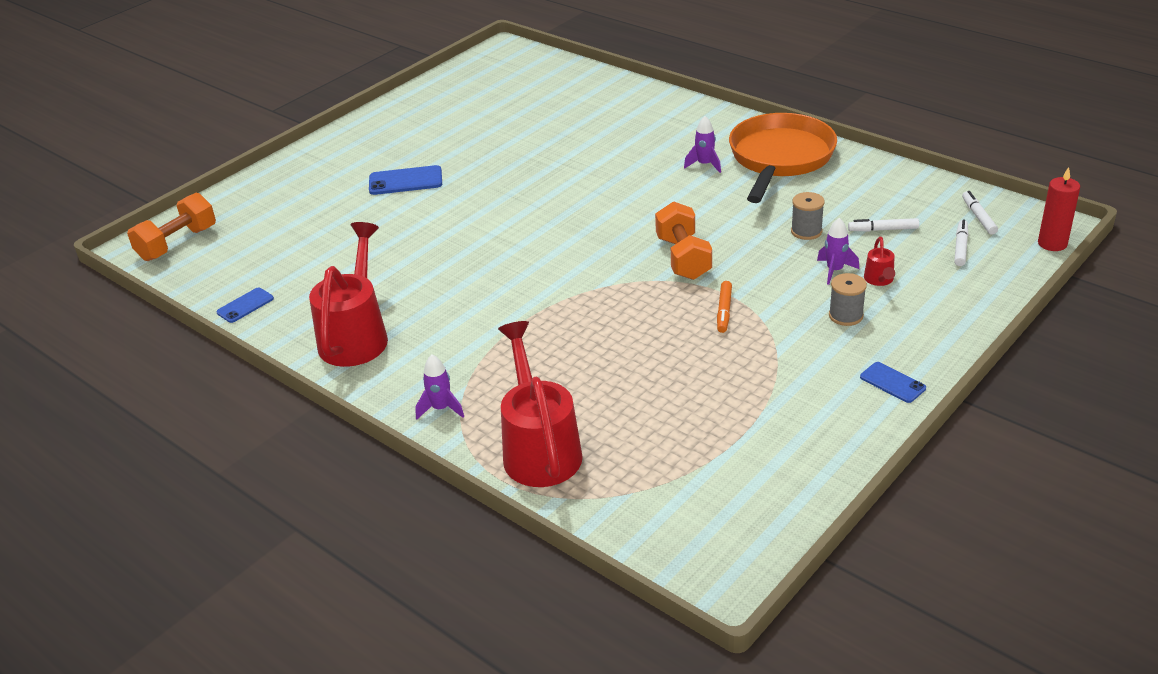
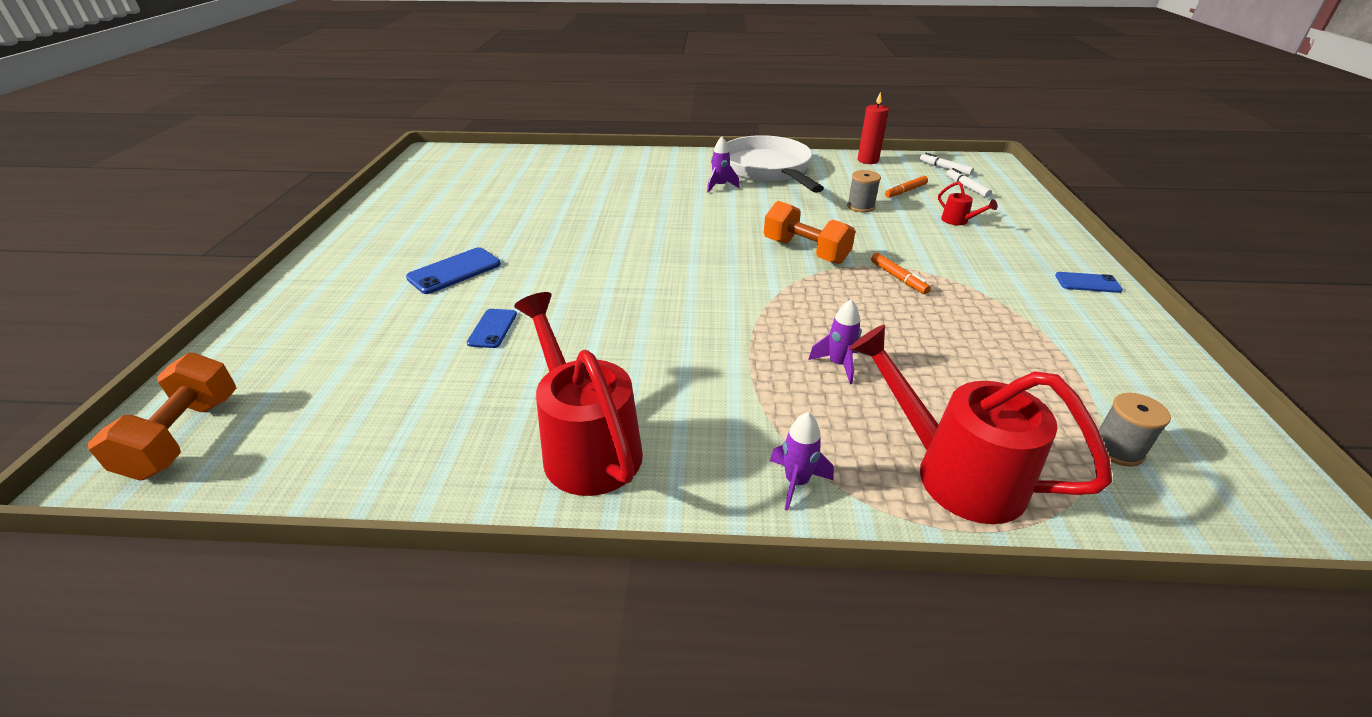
camera: 40 degrees left, 0 degrees up
blue phone [216,287,274,323] -> blue phone moved to [467,309,517,348]
orange pan [729,113,837,203] -> white pan [727,135,824,193]
purple rocket [817,218,859,285] -> purple rocket moved to [808,299,861,384]
grey spool [829,273,867,326] -> grey spool moved to [1099,393,1171,467]
white marker [848,218,919,232] -> orange marker [885,176,928,198]
red candle [1038,167,1080,251] -> red candle moved to [858,92,889,164]

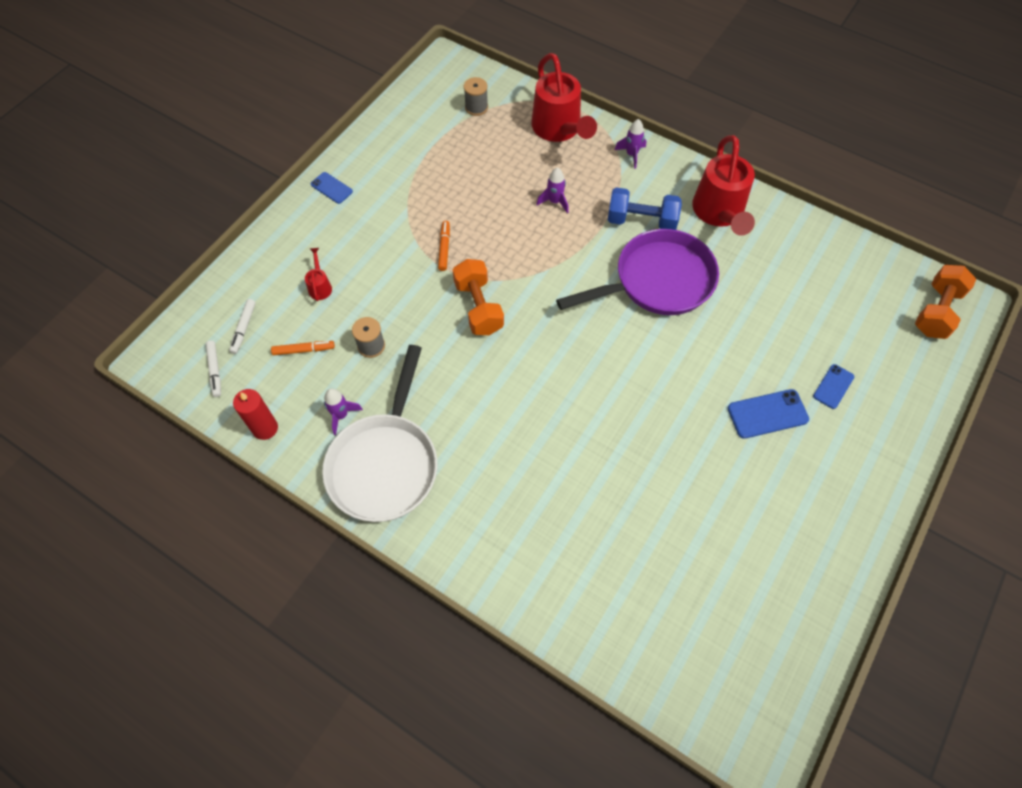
camera: 150 degrees left, 25 degrees up
blue phone [467,309,517,348] -> blue phone moved to [813,364,854,409]
purple rocket [707,137,740,193] -> purple rocket moved to [324,388,363,435]
none -> purple pan [556,229,719,315]
none -> blue dumbbell [608,187,682,230]

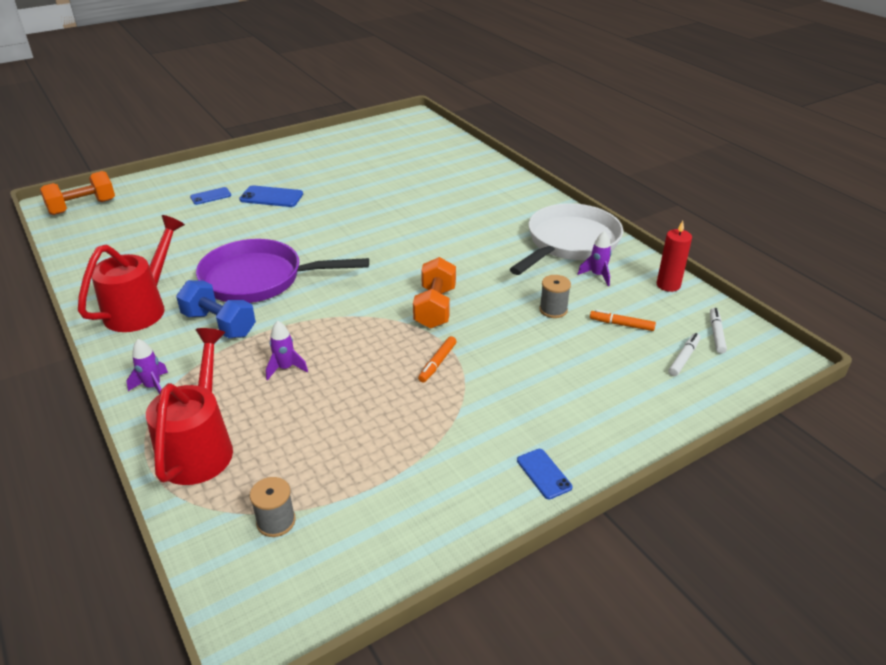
camera: 155 degrees left, 25 degrees down
red watering can [305,248,332,301] -> none

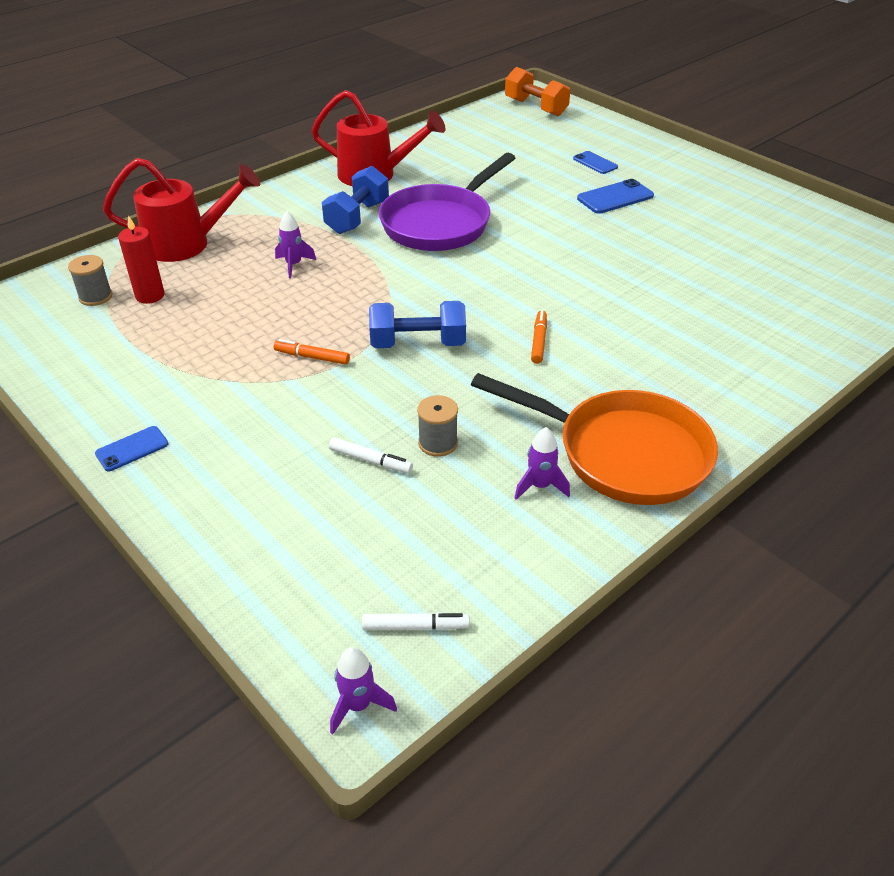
camera: 80 degrees right, 5 degrees up
purple rocket [127,339,168,394] -> purple rocket moved to [330,647,397,735]
purple pan [196,239,369,303] -> purple pan turned 135 degrees counterclockwise [379,153,515,251]
blue phone [239,185,303,207] -> blue phone turned 60 degrees clockwise [577,179,654,214]
orange dumbbell [413,257,456,329] -> blue dumbbell [369,301,466,348]
white pan [510,203,623,275] -> orange pan [471,373,718,505]
orange marker [590,310,656,331] -> orange marker moved to [531,310,547,364]
red candle [657,221,692,292] -> red candle moved to [118,215,165,304]
white marker [669,333,701,376] -> white marker moved to [329,437,413,473]

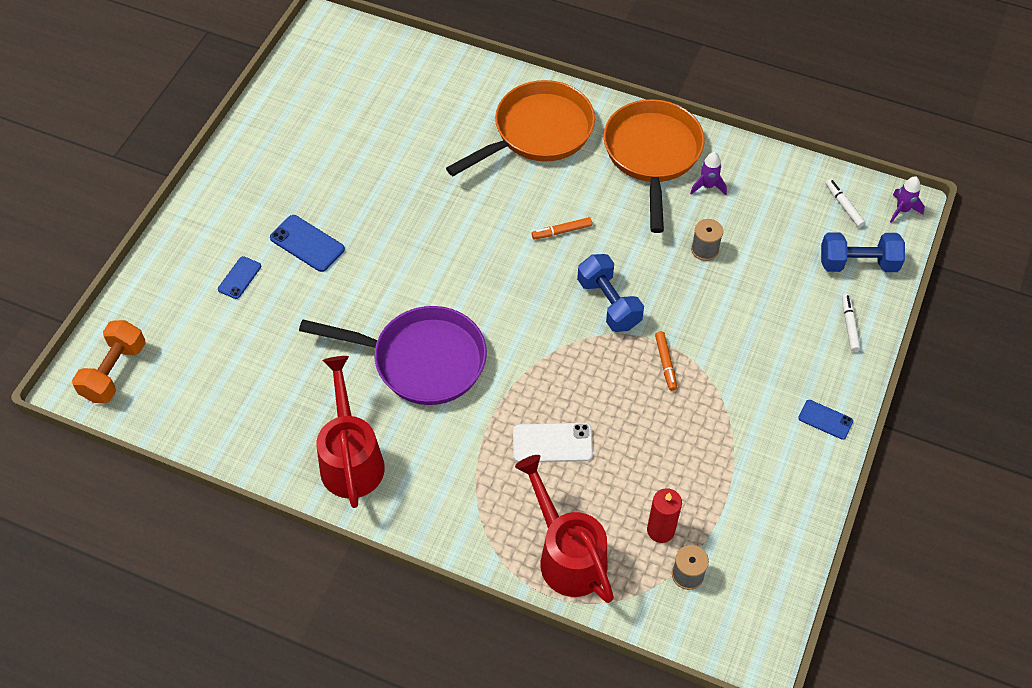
camera: 115 degrees left, 15 degrees up
purple rocket [275,211,316,278] -> white phone [513,423,593,462]
blue dumbbell [322,166,389,234] -> blue dumbbell moved to [821,232,905,272]
white marker [329,437,413,473] -> white marker moved to [842,294,861,352]
none -> orange pan [446,80,595,176]

